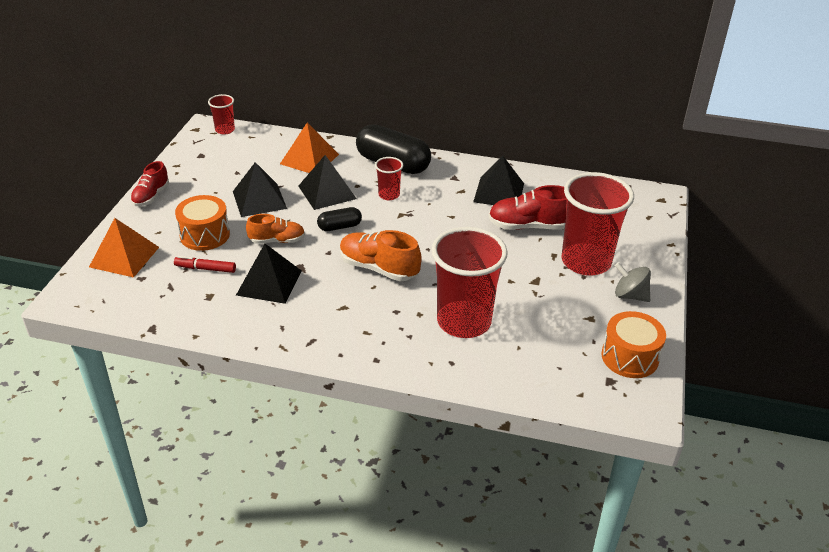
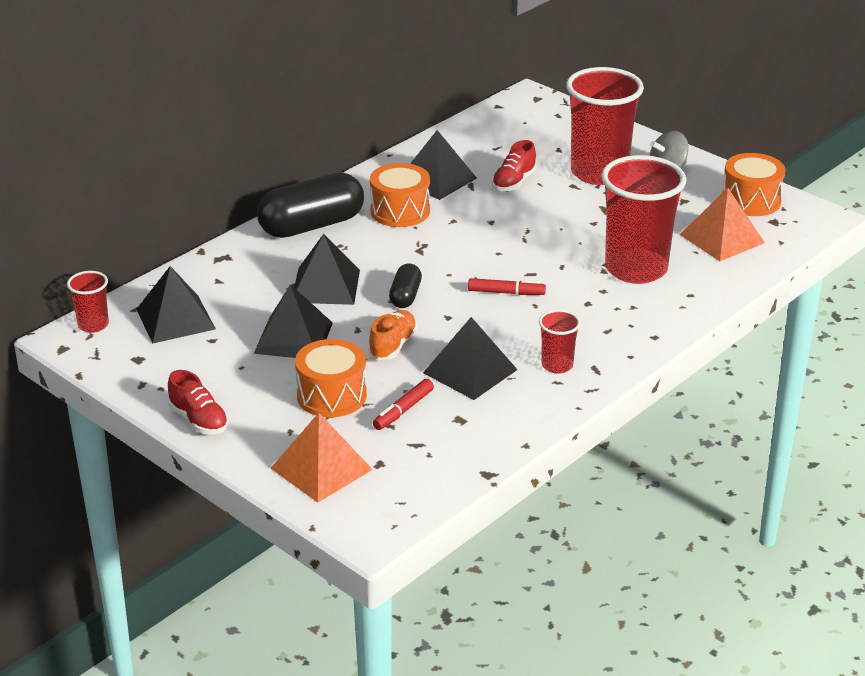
camera: 60 degrees left, 5 degrees down
orange pyramid [280,123,339,173] -> orange pyramid moved to [679,188,765,261]
orange shoe [340,230,422,281] -> red marker [468,278,546,295]
red cup [375,157,403,200] -> red cup moved to [539,310,581,374]
red shoe [488,185,566,230] -> red shoe [492,140,536,192], size x0.65
none -> black pyramid [136,266,216,344]
none -> orange drum [370,163,430,227]

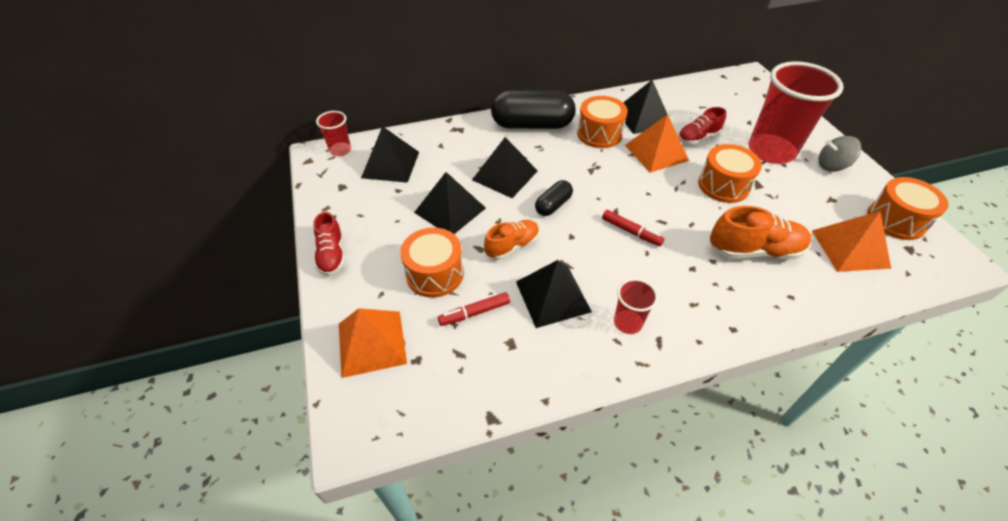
camera: 30 degrees right, 15 degrees up
red cup [601,155,687,284] -> orange shoe [710,206,811,260]
none -> orange pyramid [625,114,689,173]
none -> orange drum [698,144,762,203]

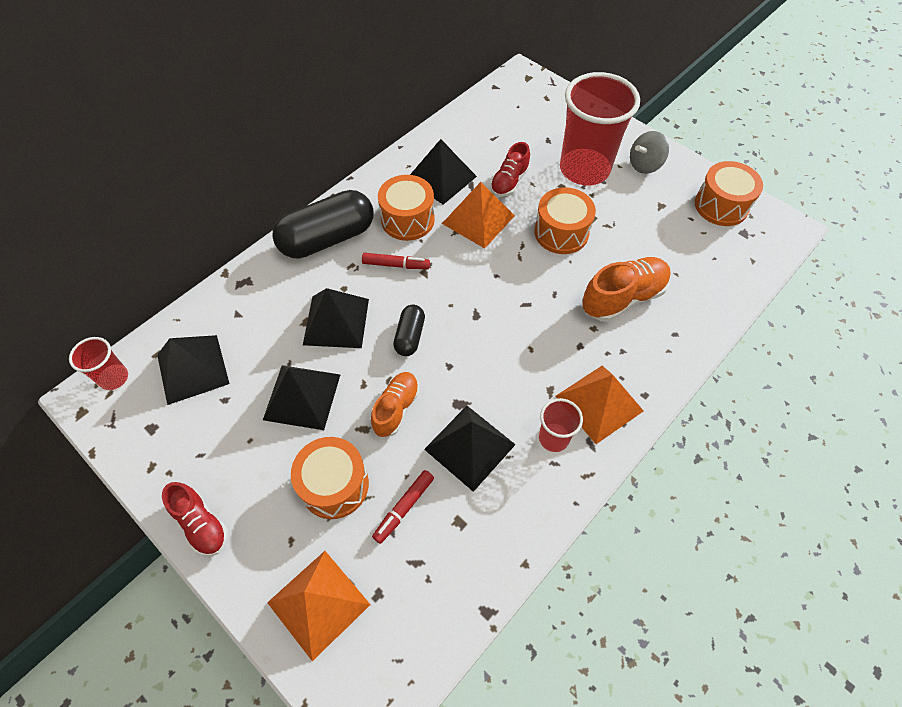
camera: 30 degrees left, 10 degrees up
red marker [602,210,664,246] -> red marker moved to [362,253,430,269]
orange pyramid [812,211,891,272] -> orange pyramid moved to [555,366,644,444]

